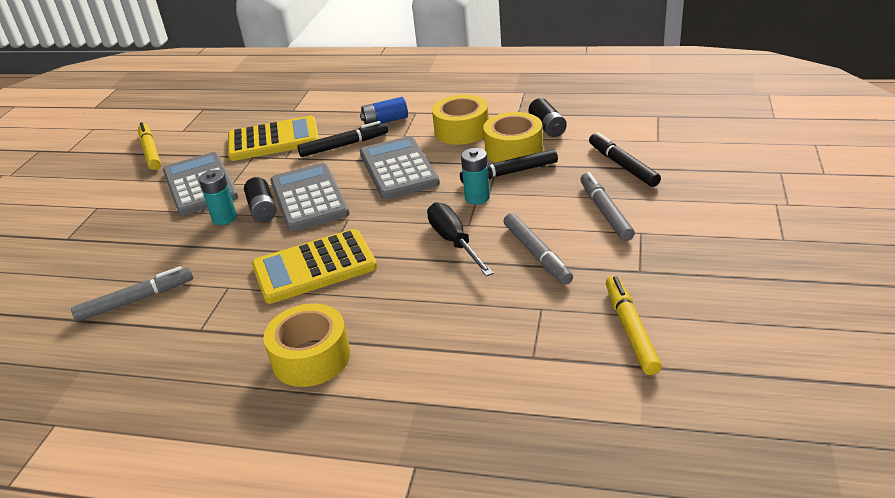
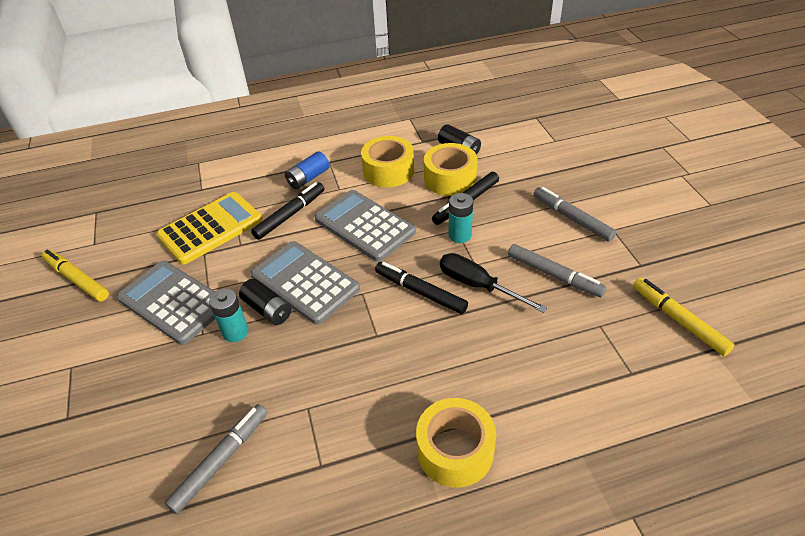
camera: 30 degrees left, 10 degrees up
yellow calculator [252,229,377,304] -> none
black marker [589,132,661,187] -> black marker moved to [375,262,468,314]

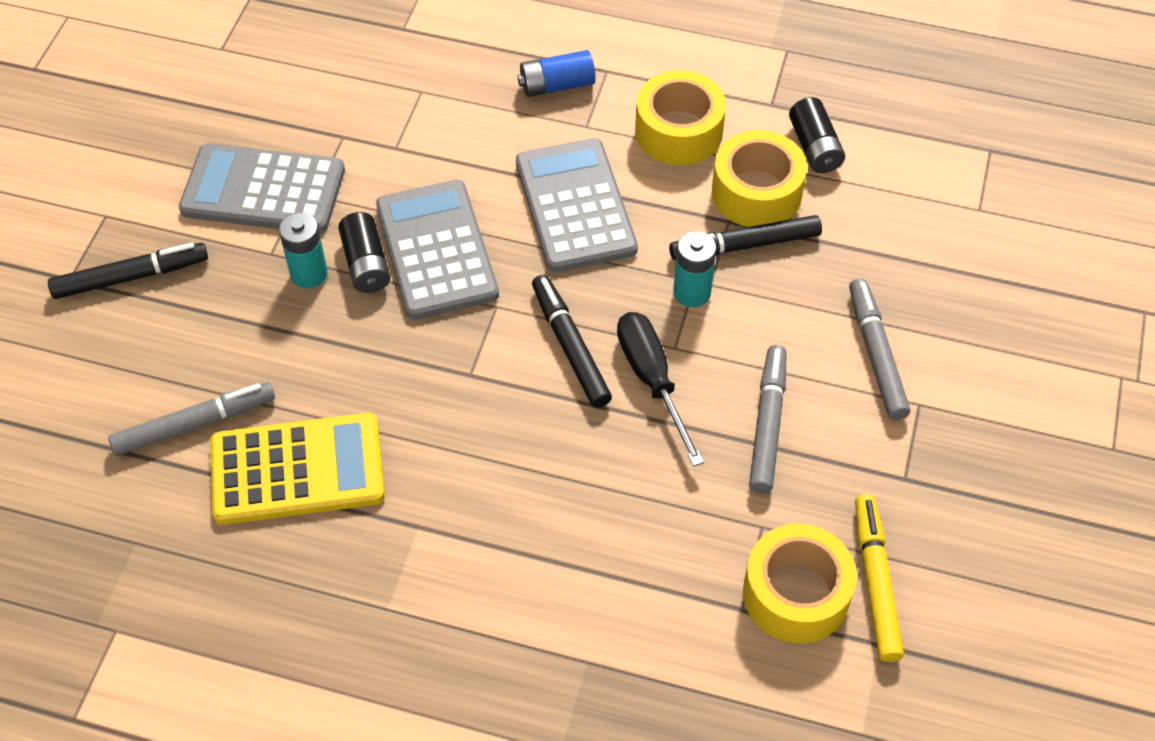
camera: 30 degrees right, 10 degrees up
yellow marker [42,250,109,301] -> none
grey calculator [117,261,215,345] -> grey calculator turned 60 degrees counterclockwise [179,143,345,234]
yellow calculator [156,192,263,264] -> yellow calculator moved to [210,413,385,525]
black marker [251,182,325,240] -> black marker moved to [48,243,208,299]
yellow tape [416,398,496,488] -> yellow tape moved to [743,524,857,644]
grey marker [508,244,606,297] -> grey marker turned 150 degrees counterclockwise [749,345,787,493]

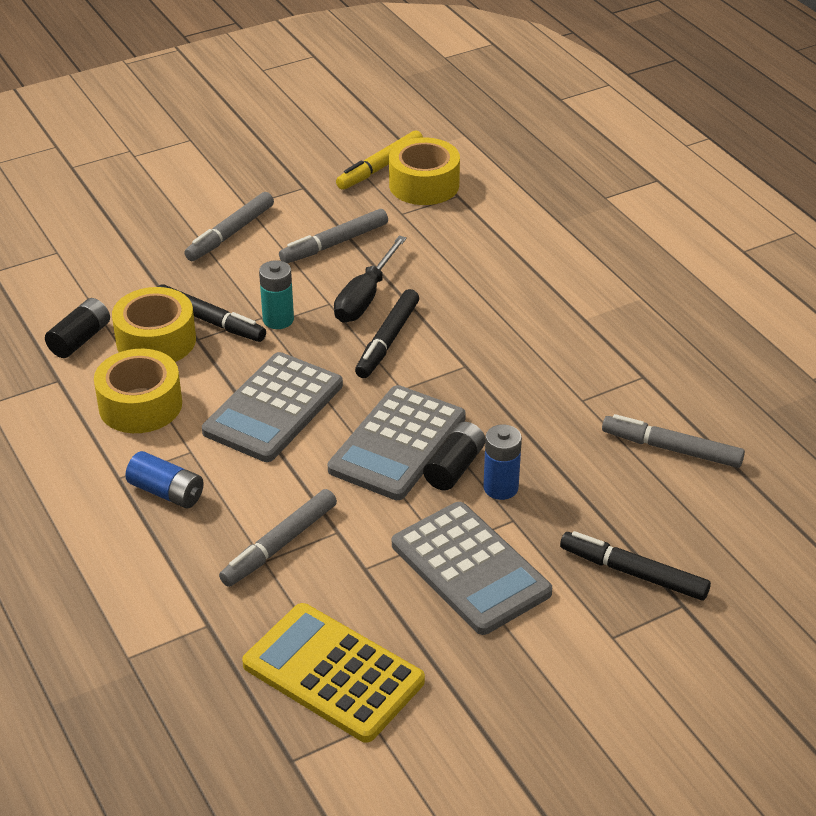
camera: 135 degrees left, 15 degrees down
yellow calculator [210,413,385,525] -> yellow calculator moved to [242,603,425,743]
turquoise battery [279,213,328,288] -> blue battery [483,424,522,500]
none -> grey marker [219,489,337,587]

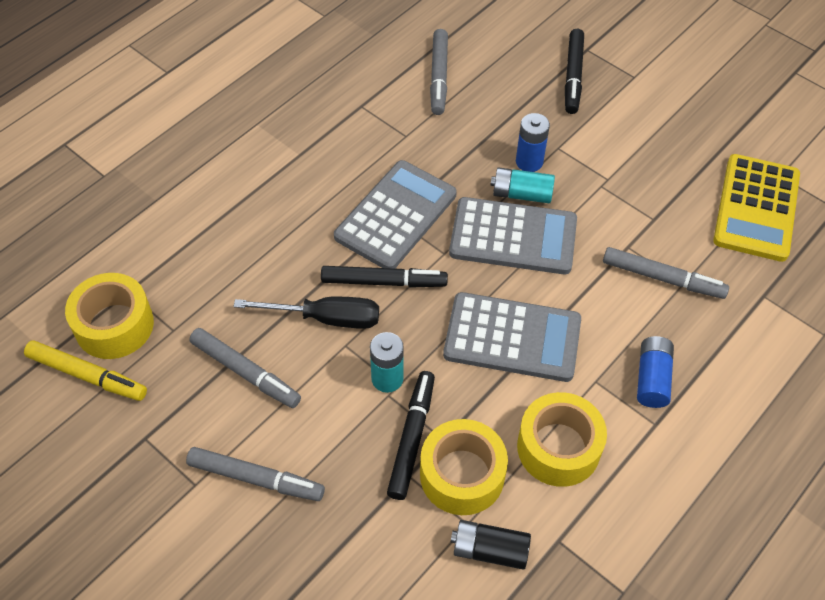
camera: 110 degrees left, 15 degrees up
grey calculator [392,502,552,635] -> grey calculator moved to [334,160,457,269]
black battery [423,422,485,491] -> turquoise battery [490,167,555,203]

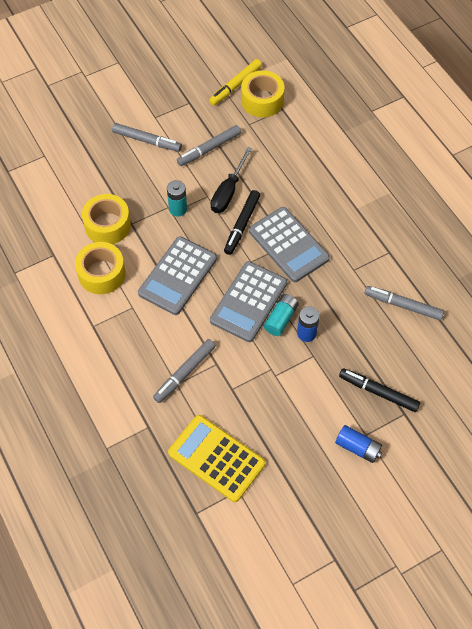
camera: 110 degrees right, 5 degrees up
grey marker [186,447,325,501] -> grey marker turned 105 degrees counterclockwise [112,123,182,152]
black marker [387,371,435,500] -> none
black battery [451,520,531,570] -> none
blue battery [637,336,674,408] -> blue battery moved to [335,425,382,463]

